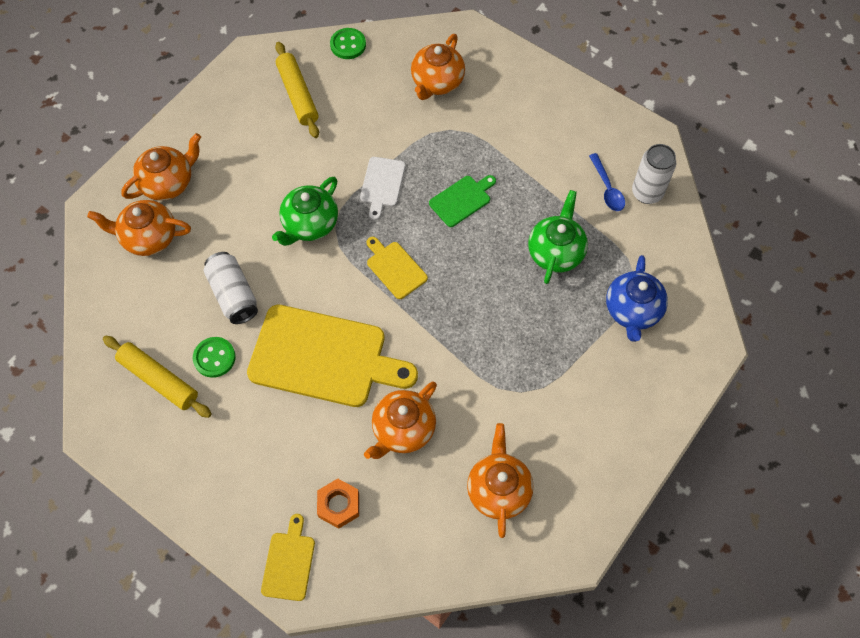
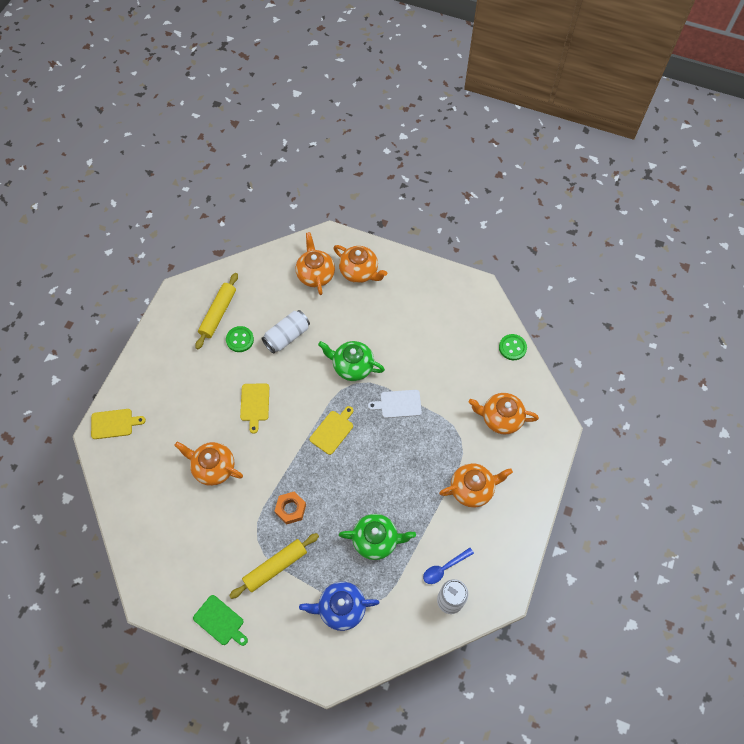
camera: 75 degrees right, 0 degrees up
yellow cutting board [247,305,418,407] -> yellow cutting board [240,383,269,434], size x0.47
yellow rolling pin [275,42,319,138] -> yellow rolling pin moved to [229,533,319,599]
orange nut [317,479,359,529] -> orange nut moved to [275,492,306,524]
green cutting board [429,175,496,227] -> green cutting board moved to [193,595,248,646]
orange teapot [467,423,533,538] -> orange teapot moved to [439,463,513,508]

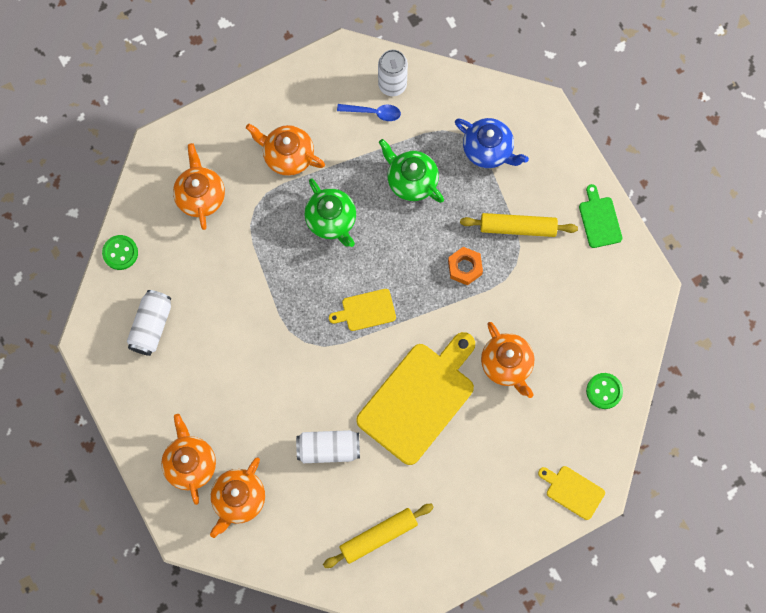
camera: 140 degrees left, 10 degrees up
green button [226,326,254,352] -> green button moved to [586,373,623,409]
yellow cutting board [240,383,269,434] -> yellow cutting board [356,332,475,465], size x2.14
green teapot [318,341,385,381] -> green teapot moved to [305,179,356,247]
white cutting board [368,390,422,418] -> none
orange teapot [469,393,539,434] -> orange teapot turned 150 degrees counterclockwise [173,143,225,230]
none -> white can [127,290,171,356]

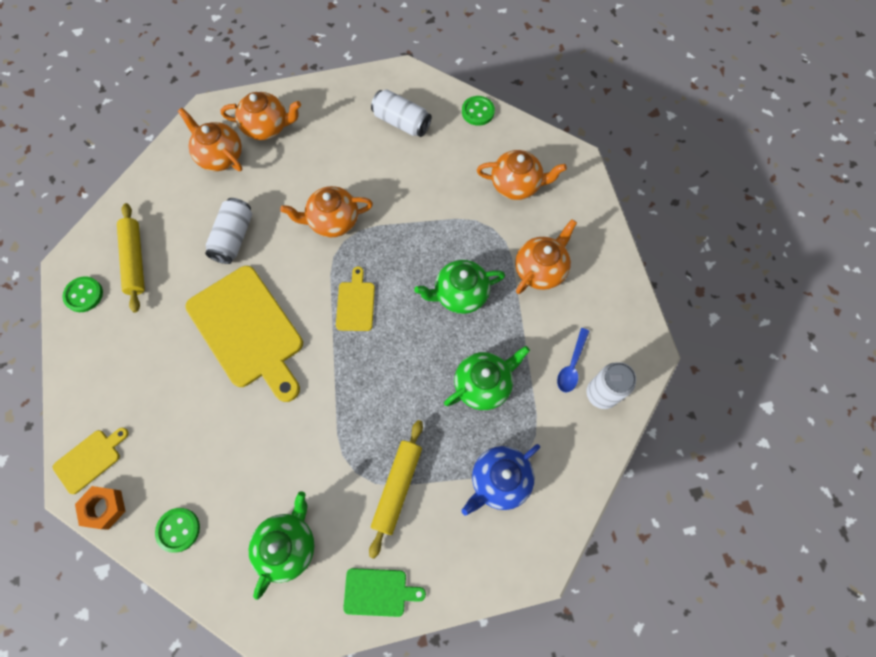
camera: 105 degrees right, 5 degrees down
orange nut [448,247,483,286] -> orange nut moved to [75,486,125,529]
orange teapot [481,322,534,398] -> orange teapot moved to [280,186,373,237]
none -> green button [62,276,103,312]
none -> green teapot [249,491,315,600]

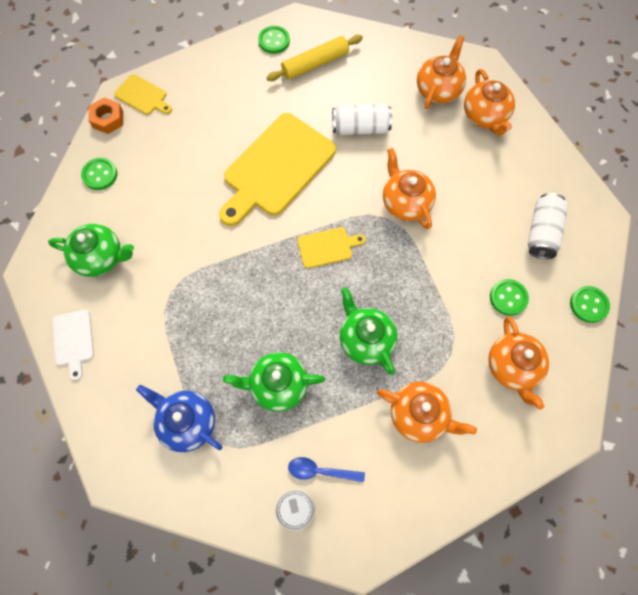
camera: 75 degrees right, 0 degrees up
green cutting board [343,568,426,617] -> white cutting board [52,310,94,381]
yellow rolling pin [369,420,423,559] -> none
green teapot [444,346,530,410] -> green teapot turned 135 degrees clockwise [223,352,325,412]
none -> green button [490,279,529,316]

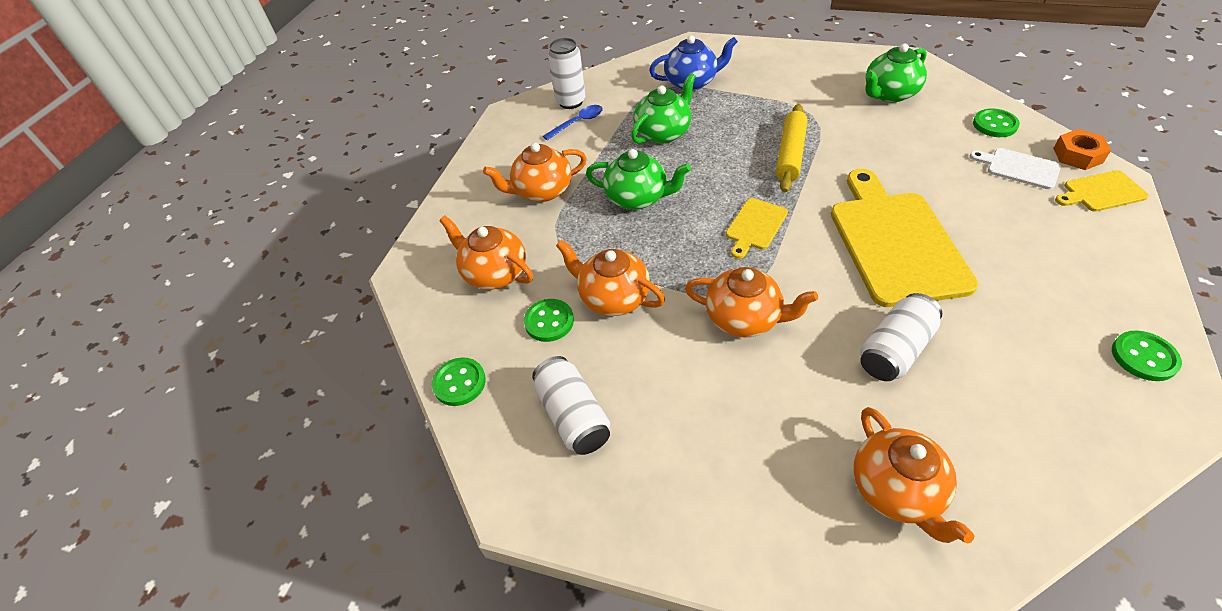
camera: 140 degrees right, 20 degrees down
white cutting board [52,310,94,381] -> white cutting board moved to [969,148,1061,190]
yellow rolling pin [266,35,363,81] -> yellow rolling pin moved to [776,104,808,192]
orange teapot [464,69,515,136] -> orange teapot moved to [556,240,665,316]

